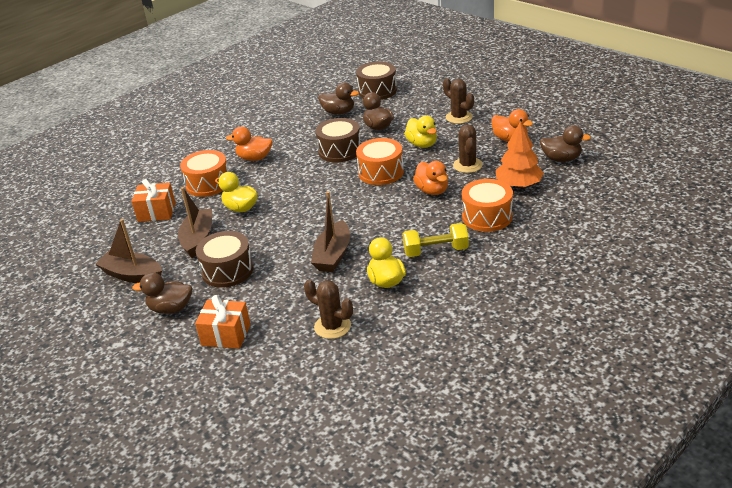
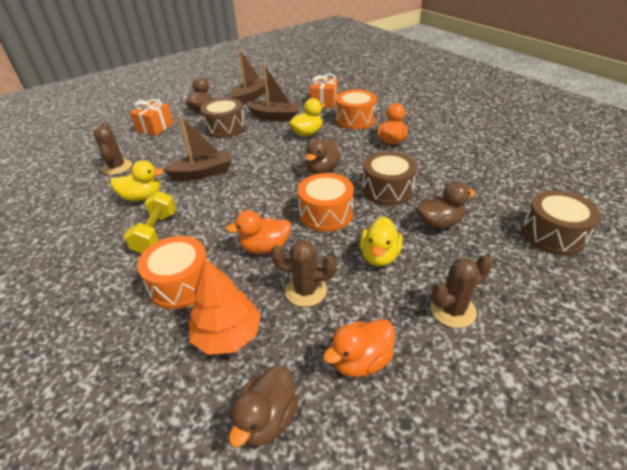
camera: 100 degrees right, 5 degrees up
brown cactus [304,280,353,339] -> brown cactus turned 60 degrees counterclockwise [94,122,132,175]
brown boat [311,191,350,272] -> brown boat turned 135 degrees clockwise [163,115,232,181]
brown duck [318,82,359,115] -> brown duck moved to [305,139,341,174]
yellow duck [404,116,437,148] -> yellow duck turned 60 degrees counterclockwise [360,217,402,266]

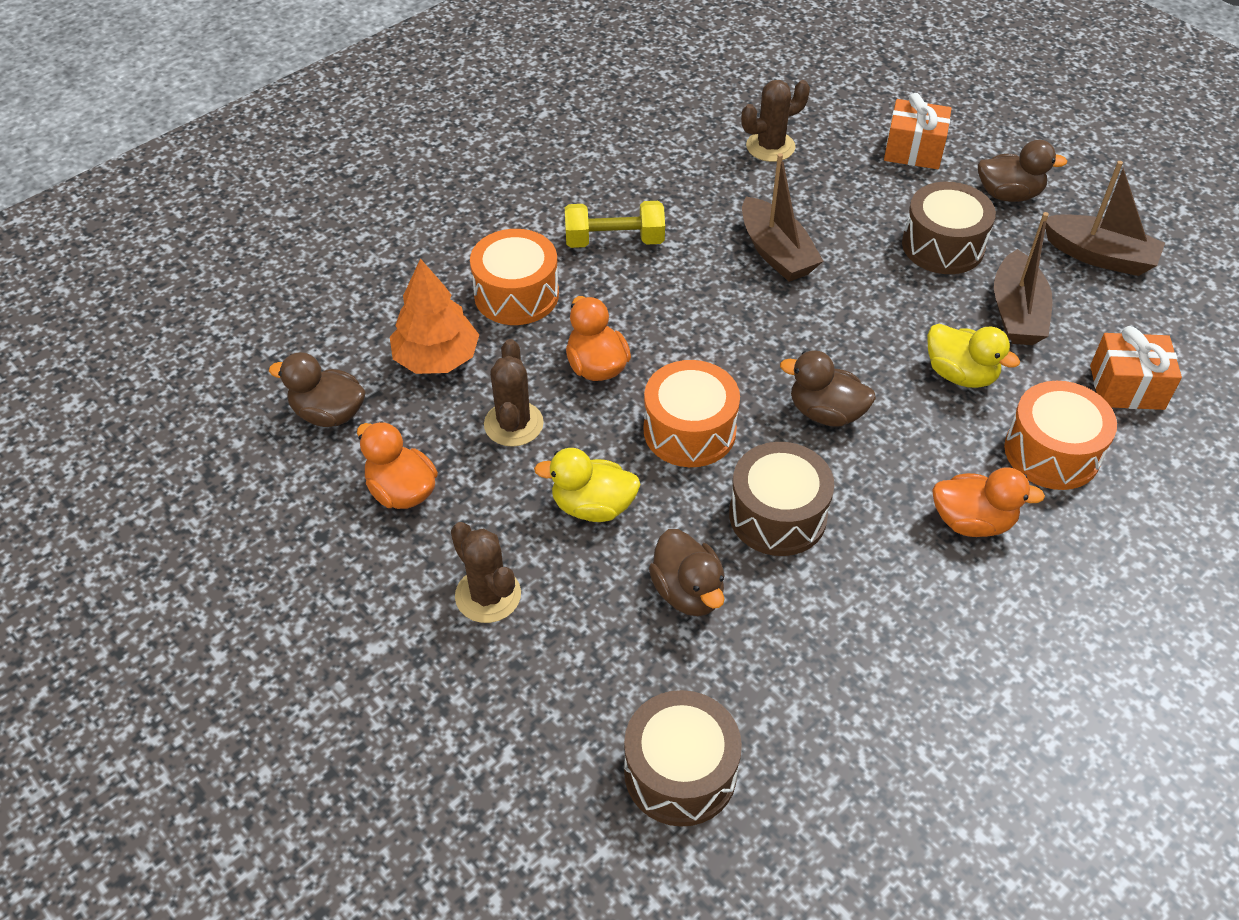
camera: 80 degrees right, 10 degrees up
yellow duck [110,160,164,201] -> none

